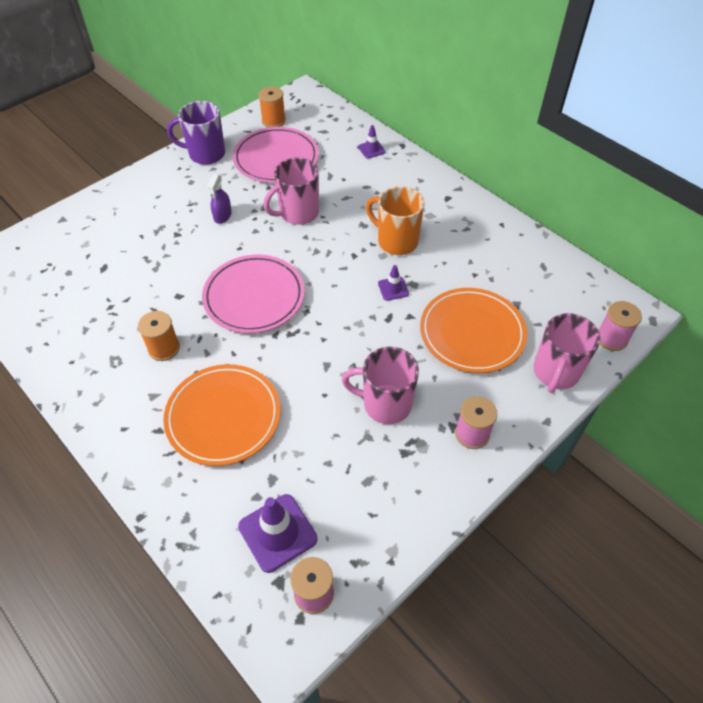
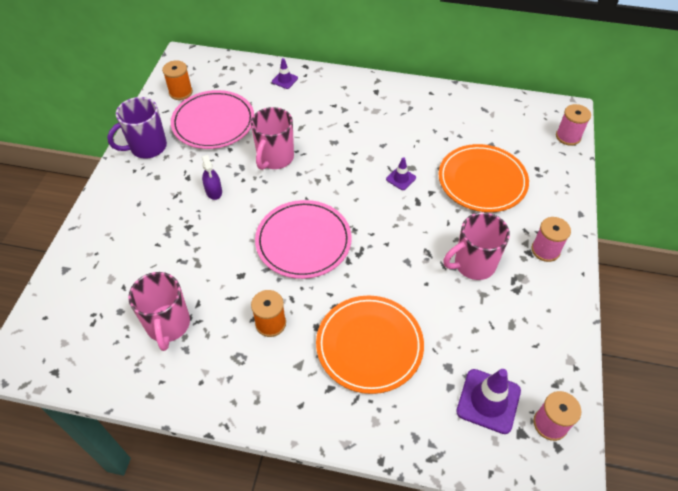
camera: 35 degrees left, 0 degrees up
orange mug [366,186,424,255] -> none
pink mug [534,313,600,393] -> pink mug moved to [128,272,190,351]

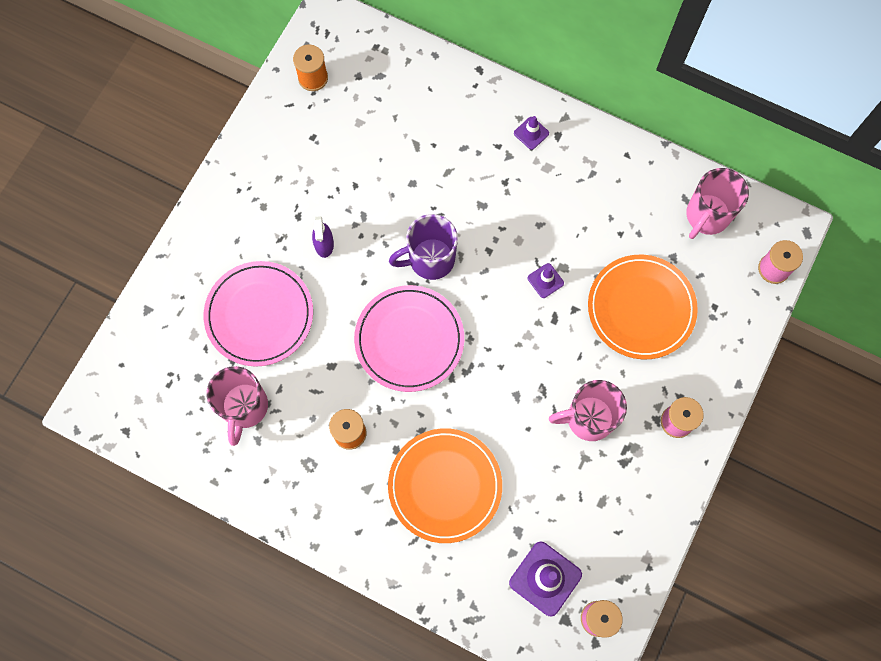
camera: 15 degrees right, 20 degrees up
purple mug [107,97,167,158] -> purple mug moved to [389,214,458,280]
pink plate [171,90,254,149] -> pink plate moved to [204,261,313,367]
pink mug [251,107,294,170] -> pink mug moved to [686,168,749,239]
purple traffic cone [272,58,298,89] -> purple traffic cone moved to [514,116,549,150]

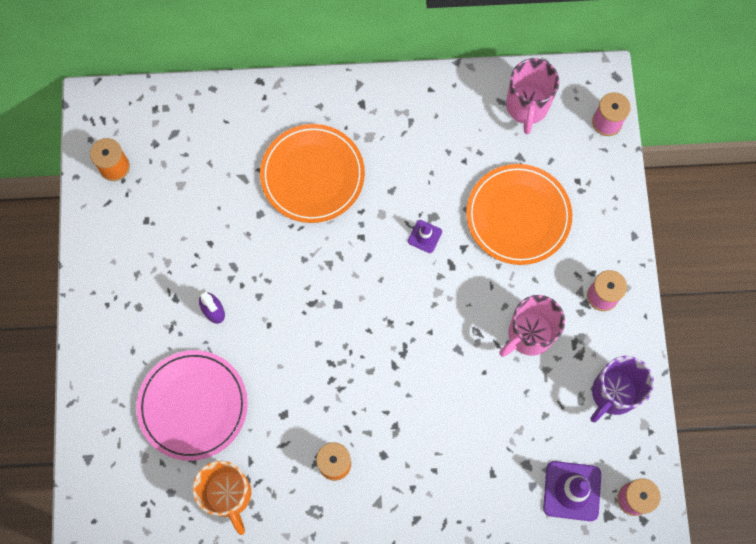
camera: 30 degrees left, 0 degrees up
pink mug [206,366,268,446] -> orange mug [193,461,251,535]
pink plate [354,285,464,392] -> none
orange plate [388,428,502,543] -> orange plate moved to [260,124,365,223]
purple mug [389,214,458,280] -> purple mug moved to [590,356,654,422]
purple traffic cone [514,116,549,150] -> none

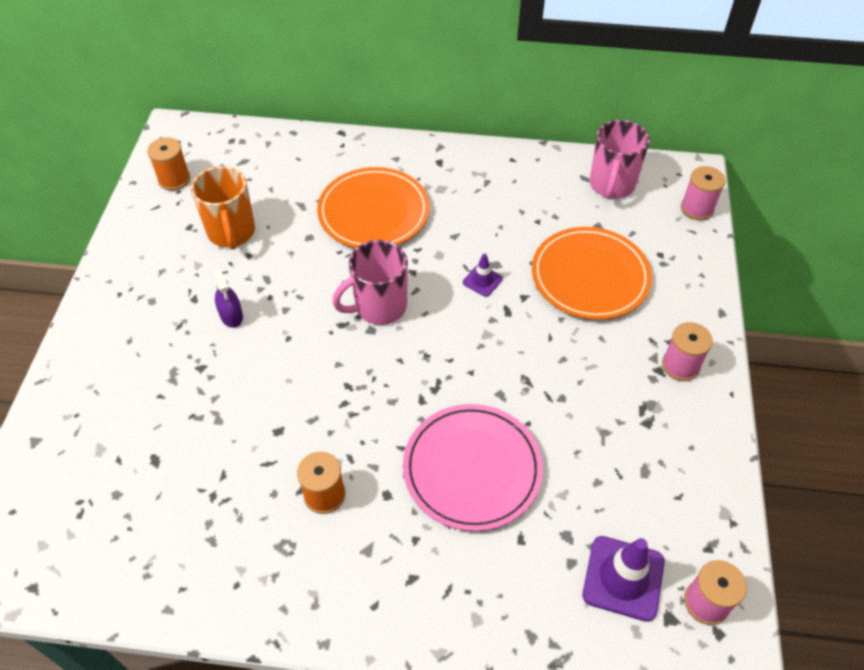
camera: 10 degrees right, 20 degrees down
pink plate [136,350,248,461] -> pink plate moved to [403,404,543,531]
orange mug [193,461,251,535] -> orange mug moved to [191,166,255,250]
pink mug [499,295,565,357] -> pink mug moved to [332,240,408,325]
purple mug [590,356,654,422] -> none

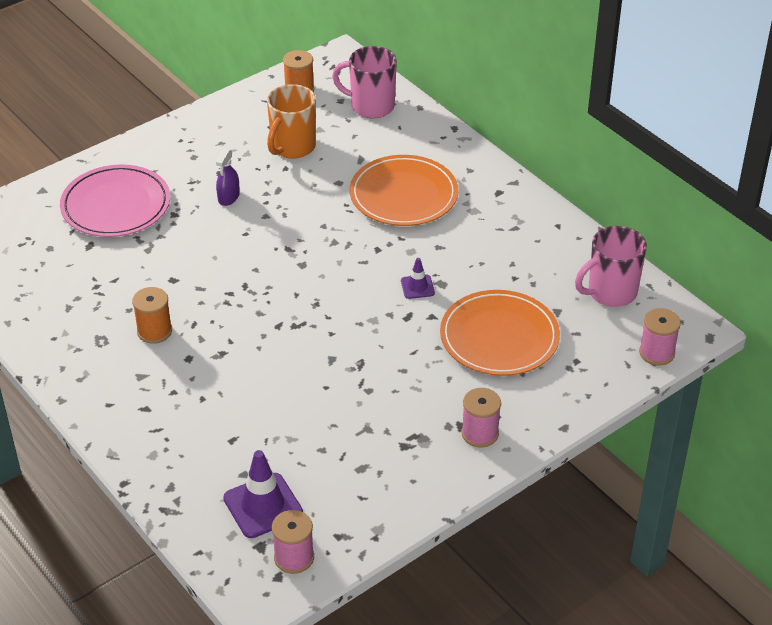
camera: 45 degrees right, 10 degrees down
pink mug [332,240,408,325] -> pink mug moved to [332,46,397,118]
pink plate [403,404,543,531] -> pink plate moved to [60,164,170,237]

